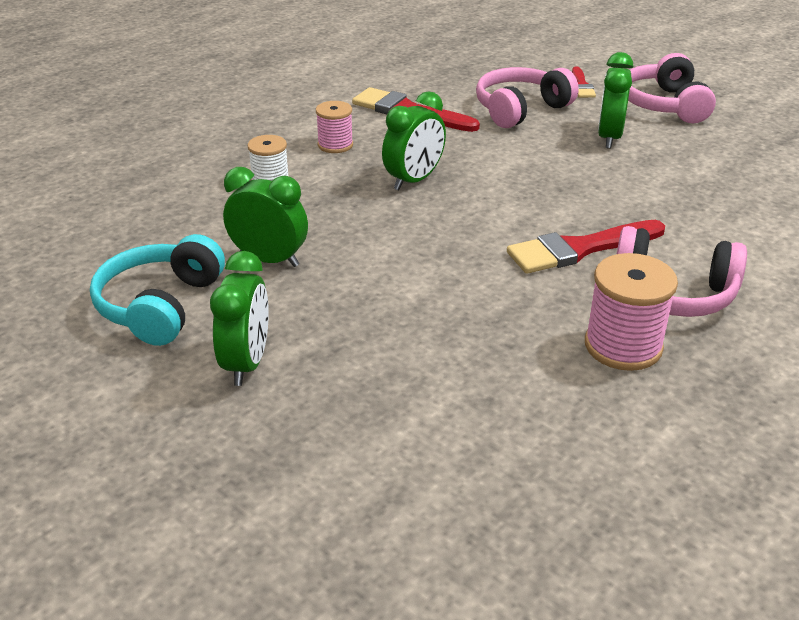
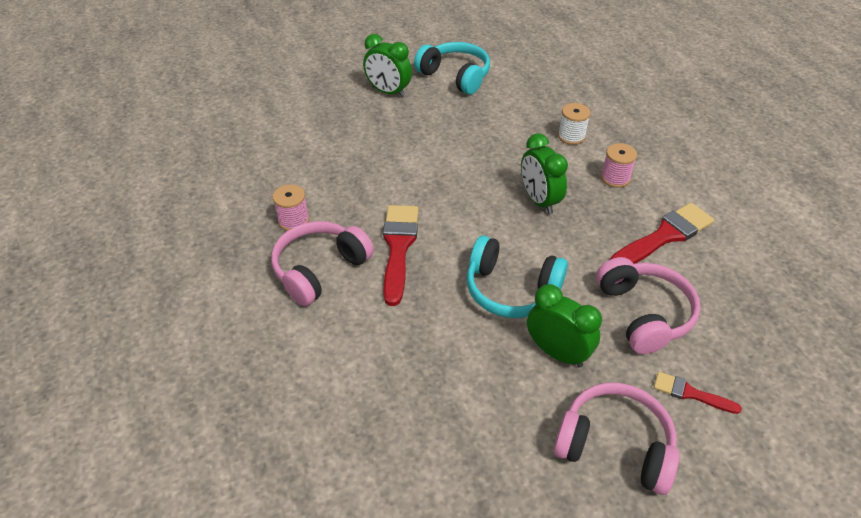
camera: 115 degrees right, 10 degrees up
green clock [223,167,308,267] -> none
pink spool [585,253,678,371] -> pink spool [272,184,309,231], size x0.63
none -> turquoise headphones [467,236,568,318]

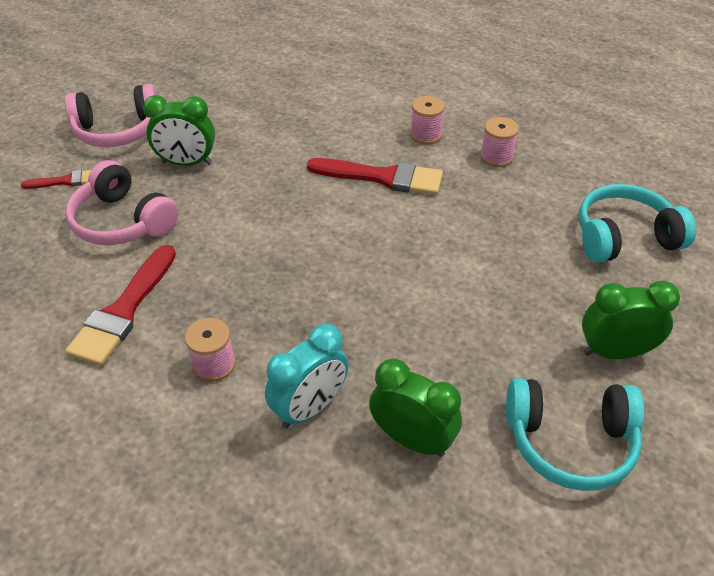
camera: 145 degrees right, 0 degrees up
pink headphones [271,221,374,306] -> pink spool [410,96,445,145]
red brush [383,205,419,306] -> red brush turned 45 degrees counterclockwise [307,158,443,195]
turquoise headphones [467,236,568,318] -> turquoise headphones moved to [579,184,696,263]
green clock [521,133,568,214] -> green clock moved to [369,358,462,457]
white spool [558,103,591,145] -> turquoise clock [265,324,349,429]

